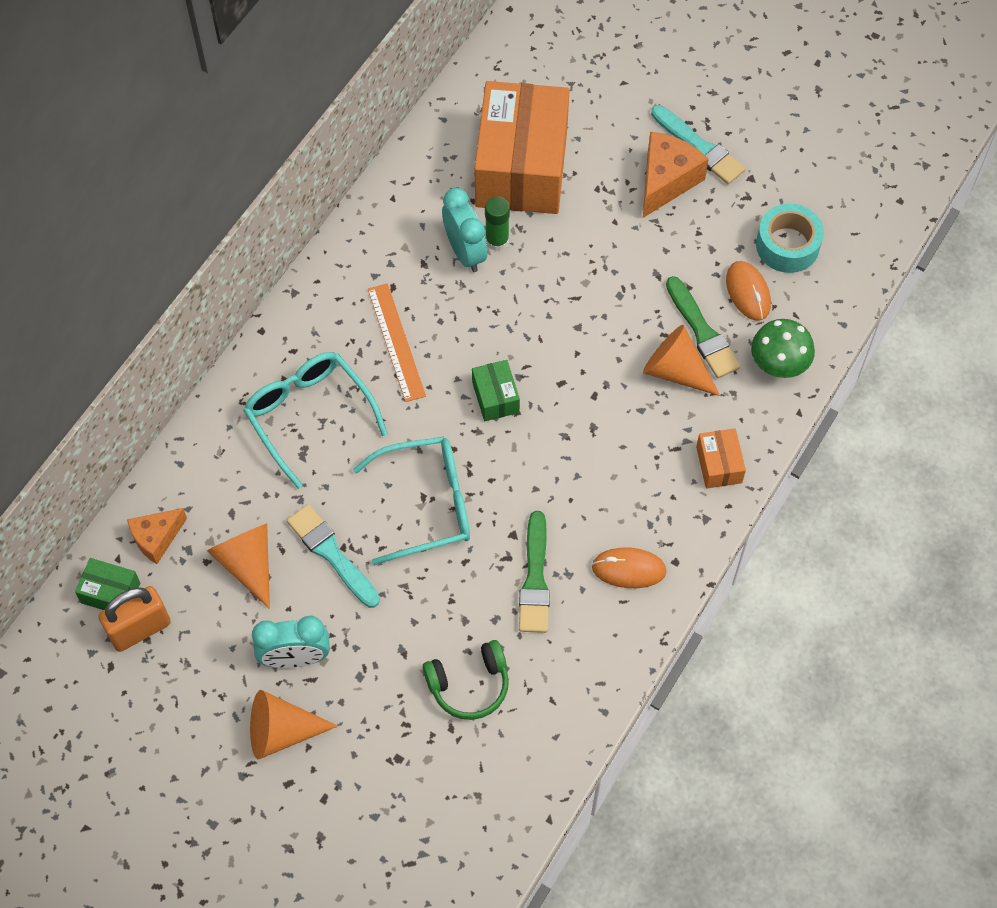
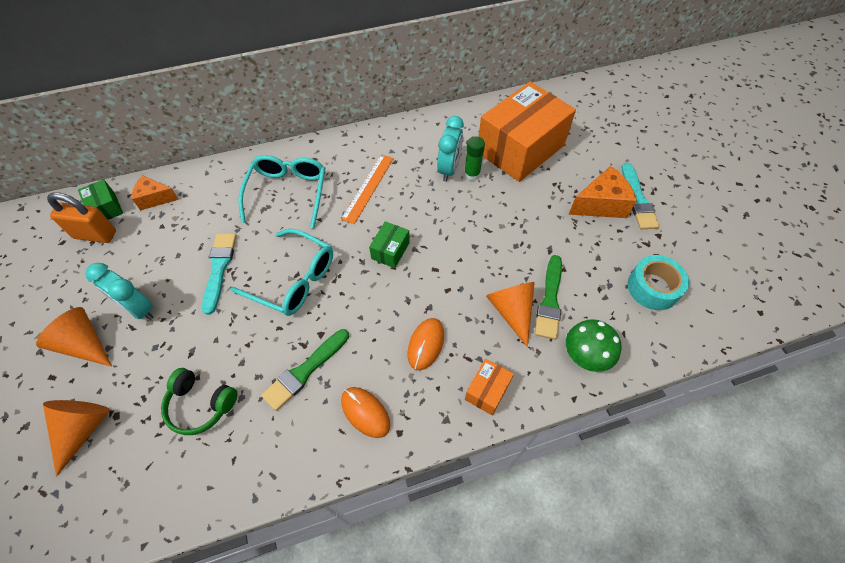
camera: 40 degrees right, 5 degrees down
orange cone [207,524,270,609] -> orange cone moved to [43,400,110,477]
orange mouse [726,261,771,321] -> orange mouse moved to [407,318,444,370]

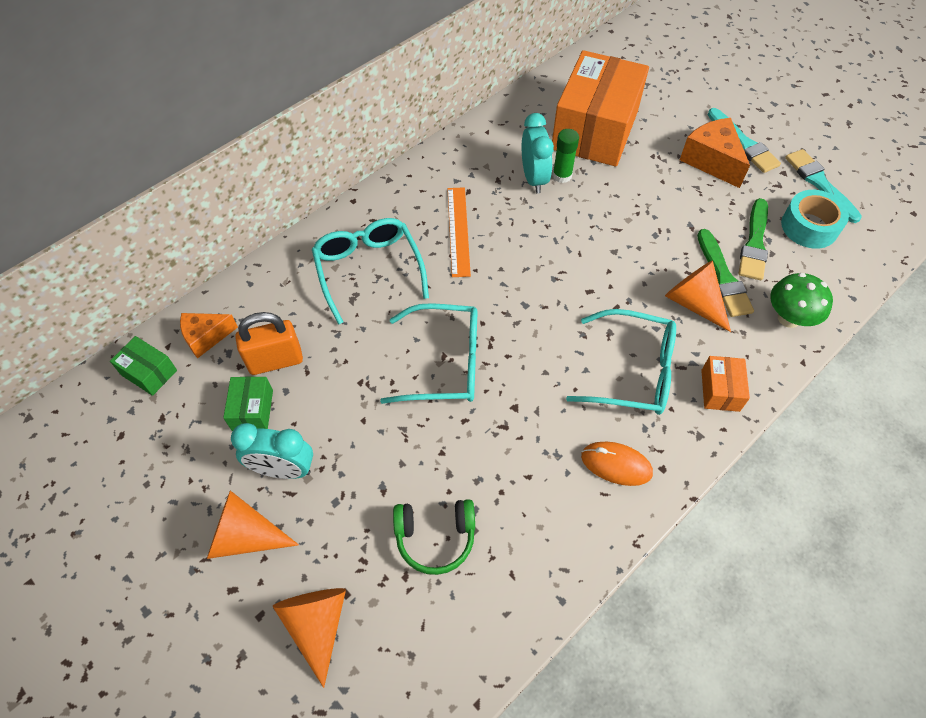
camera: 25 degrees left, 0 degrees up
orange padlock [47,192,116,243] -> orange padlock moved to [235,312,303,375]
turquoise brush [202,233,237,315] -> turquoise brush moved to [785,149,862,223]
green brush [261,329,349,411] -> green brush moved to [739,198,768,280]
green box [369,221,410,268] -> green box moved to [223,376,273,431]
orange mouse [407,318,444,370] -> turquoise glasses [566,309,676,415]
orange cheese [568,166,637,218] -> orange cheese turned 75 degrees counterclockwise [680,118,750,188]

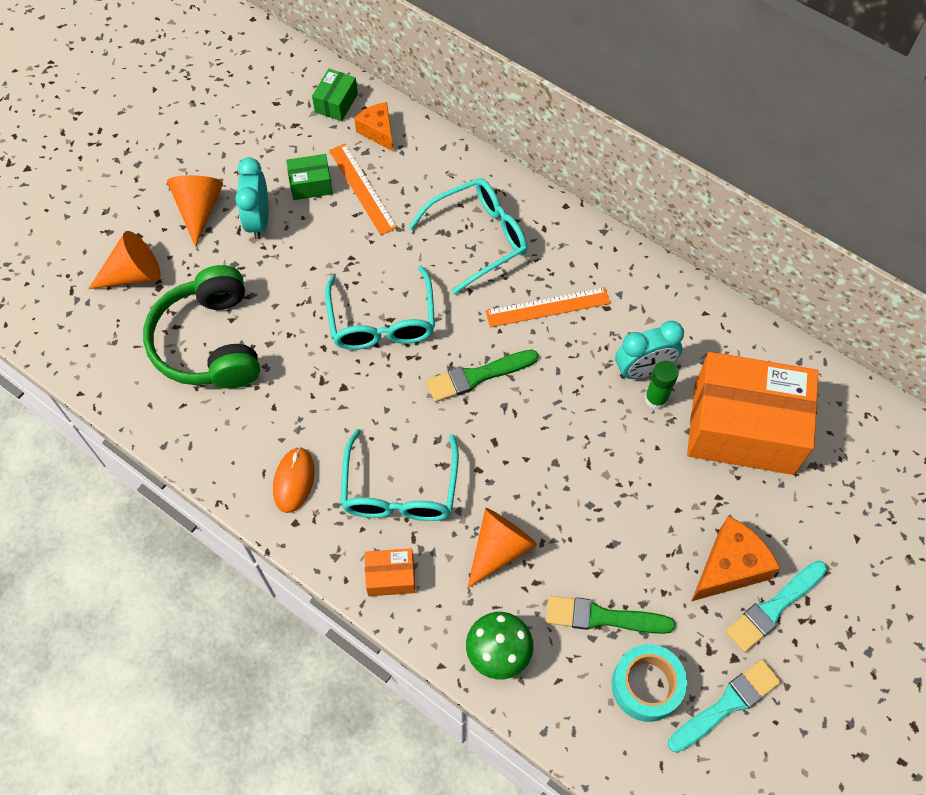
camera: 80 degrees right, 5 degrees up
orange padlock [235,312,303,375] -> orange ruler [329,143,397,235]
green headphones [393,499,475,575] -> green headphones [143,265,260,388], size x1.73
green brush [697,229,754,317] -> green brush moved to [426,349,539,402]

